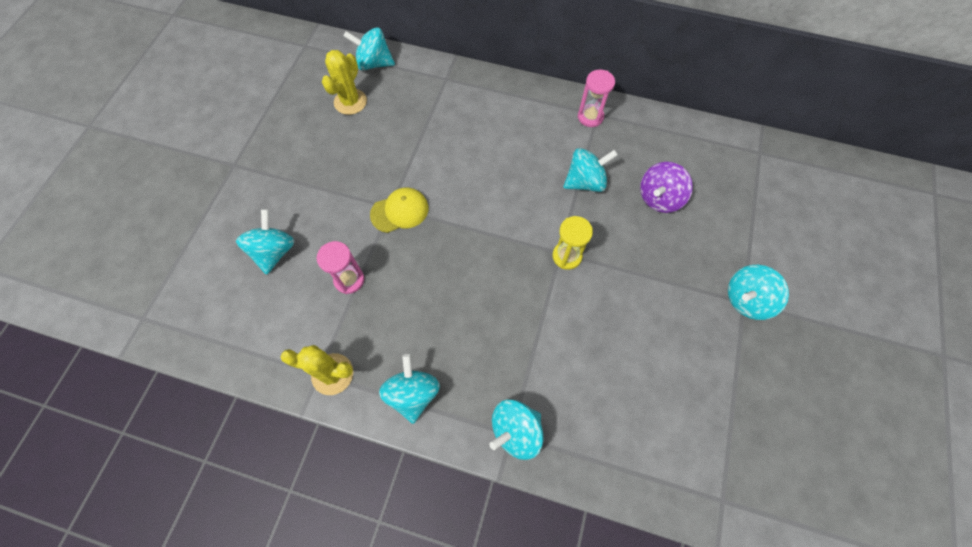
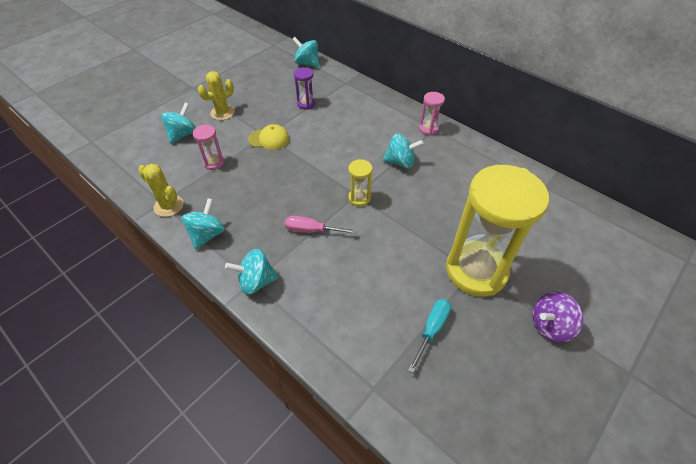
camera: 25 degrees right, 15 degrees down
yellow cactus [322,50,367,115] -> yellow cactus moved to [198,71,235,120]
purple spinning top [640,162,693,213] -> purple spinning top moved to [532,292,583,343]
turquoise spinning top [728,265,789,320] -> yellow hourglass [446,165,549,297]
none -> pink screwdriver [285,216,357,234]
none -> purple hourglass [294,67,315,110]
none -> turquoise screwdriver [408,299,451,373]

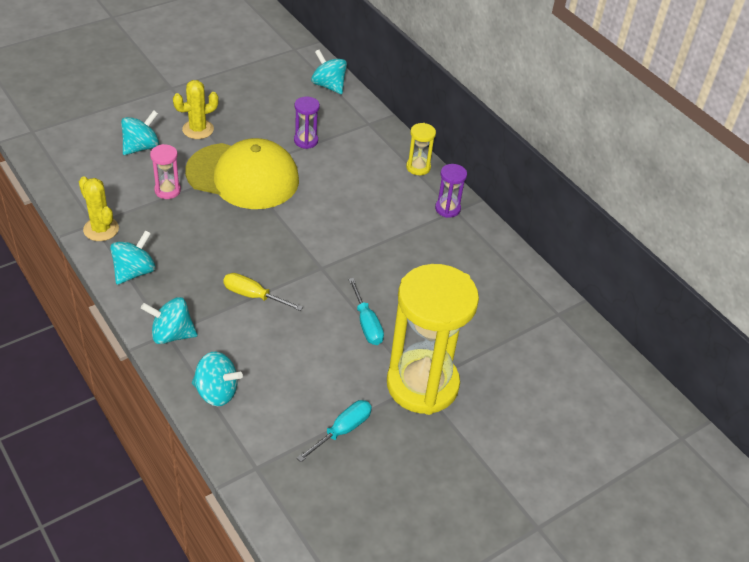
camera: 10 degrees right, 5 degrees down
yellow cap [248,124,289,150] -> yellow cap [185,138,299,209], size x2.19
pink screwdriver [285,216,357,234] -> yellow screwdriver [223,273,303,311]
yellow hourglass [348,159,373,207] -> yellow hourglass moved to [406,123,436,175]
turquoise spinning top [383,134,424,169] -> turquoise spinning top moved to [192,352,243,406]
pink hourglass [419,92,445,136] -> purple hourglass [435,164,467,218]
purple spinning top [532,292,583,343] -> none
none -> turquoise screwdriver [348,278,384,345]

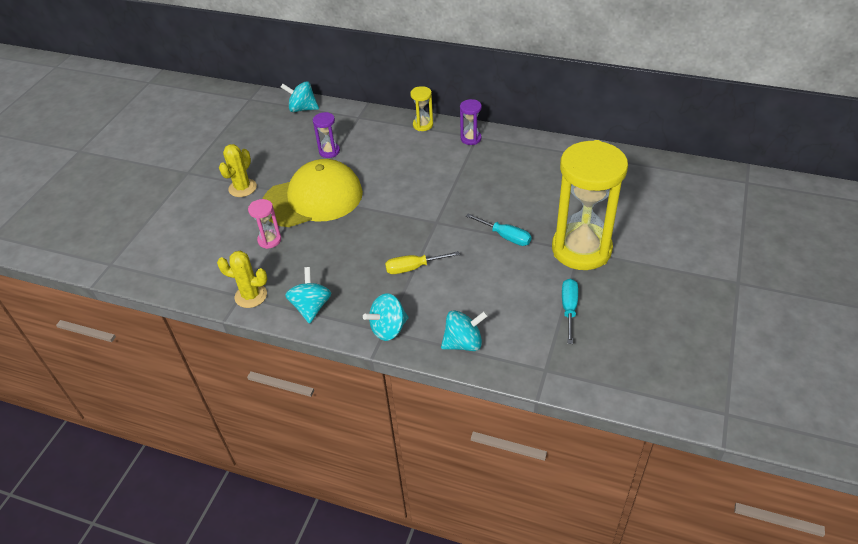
camera: 30 degrees left, 0 degrees up
turquoise spinning top [121,110,159,155] -> none

